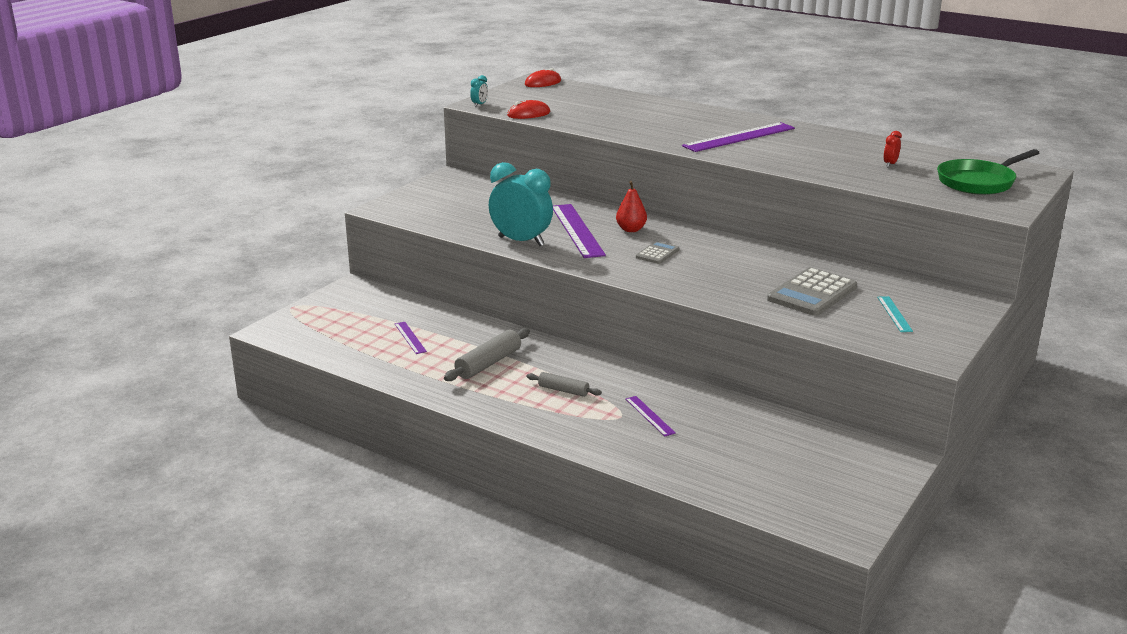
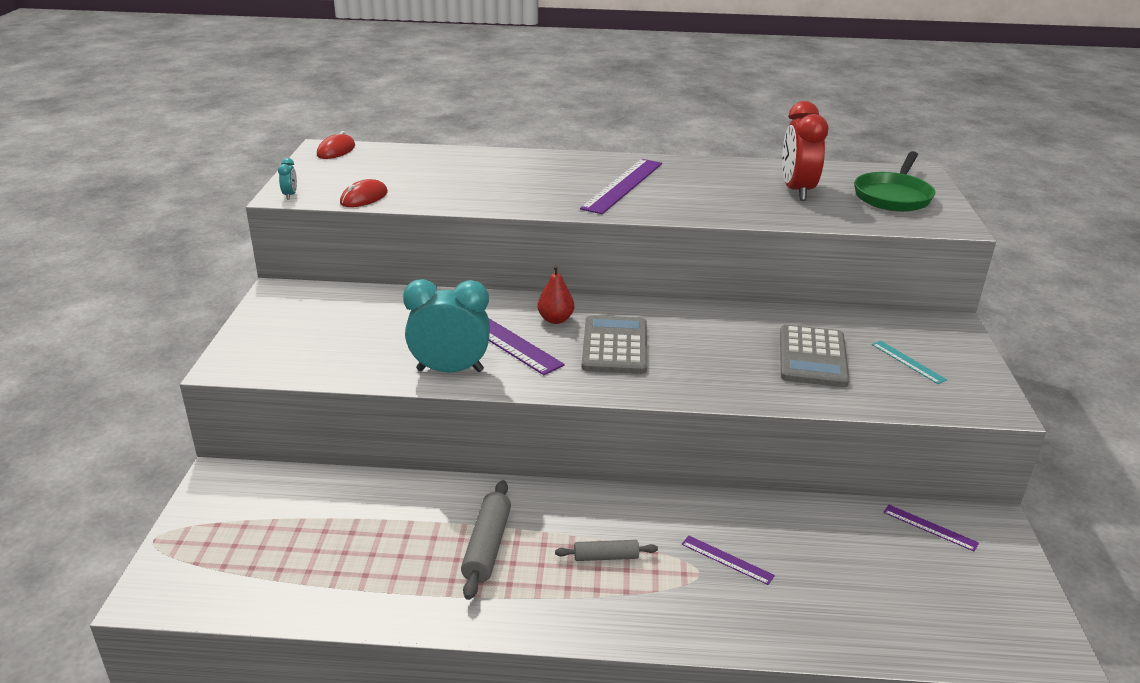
camera: 30 degrees left, 5 degrees up
purple ruler [395,322,427,354] -> purple ruler moved to [883,505,979,552]
grey calculator [636,241,680,264] -> grey calculator [581,315,647,374], size x1.87
red clock [883,131,902,167] -> red clock [782,101,829,201], size x2.43

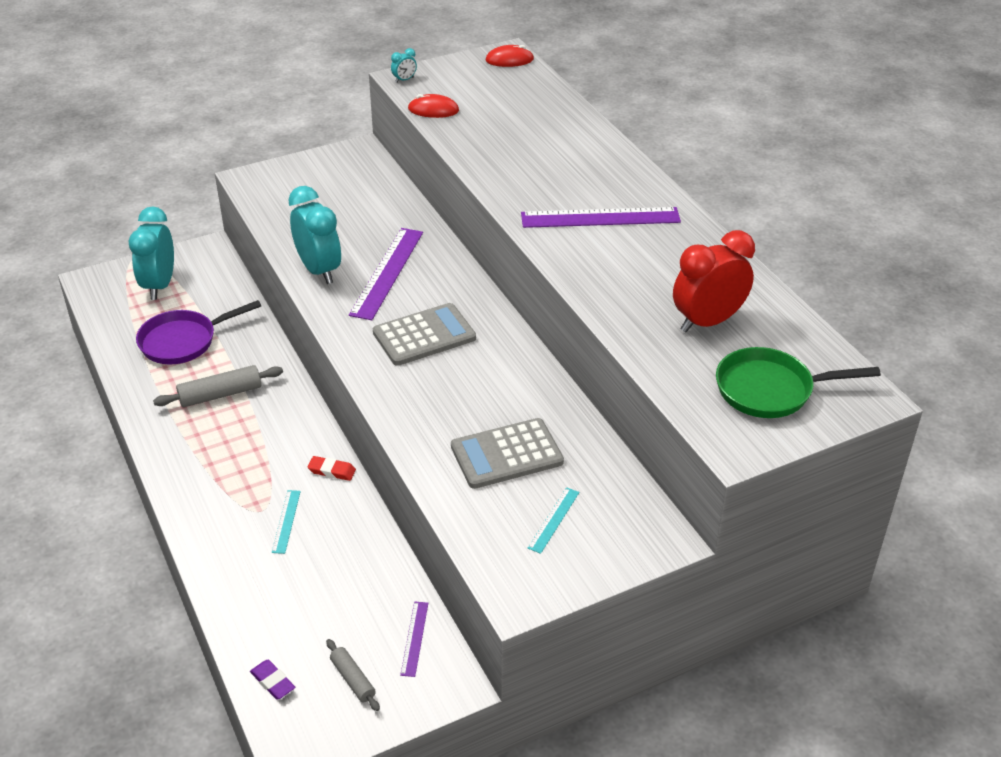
camera: 60 degrees right, 10 degrees up
red pear [537,265,574,324] -> none
grey rolling pin [555,540,658,561] -> grey rolling pin moved to [326,639,380,711]
purple ruler [682,536,775,585] -> turquoise ruler [272,490,301,554]
none -> turquoise clock [129,206,174,300]
none -> purple pan [136,300,261,364]
none -> purple eraser [250,660,295,700]
none -> red eraser [308,456,356,481]

